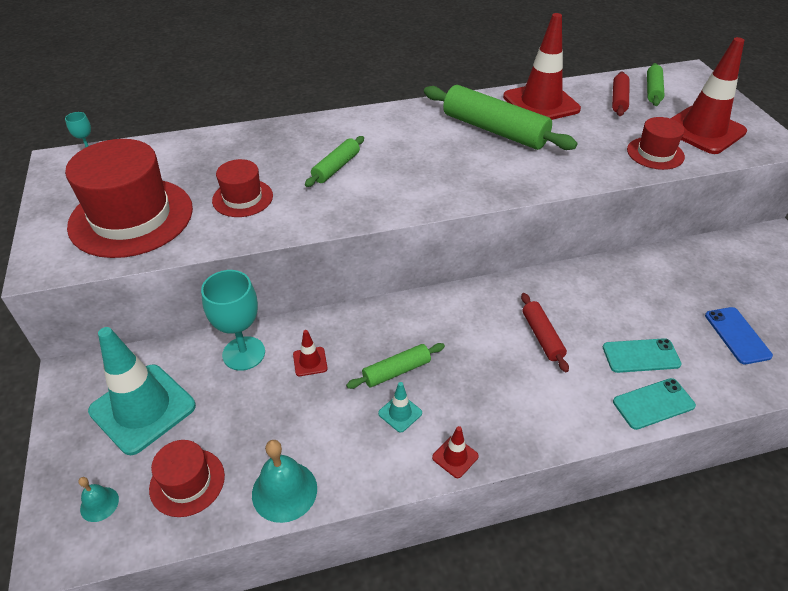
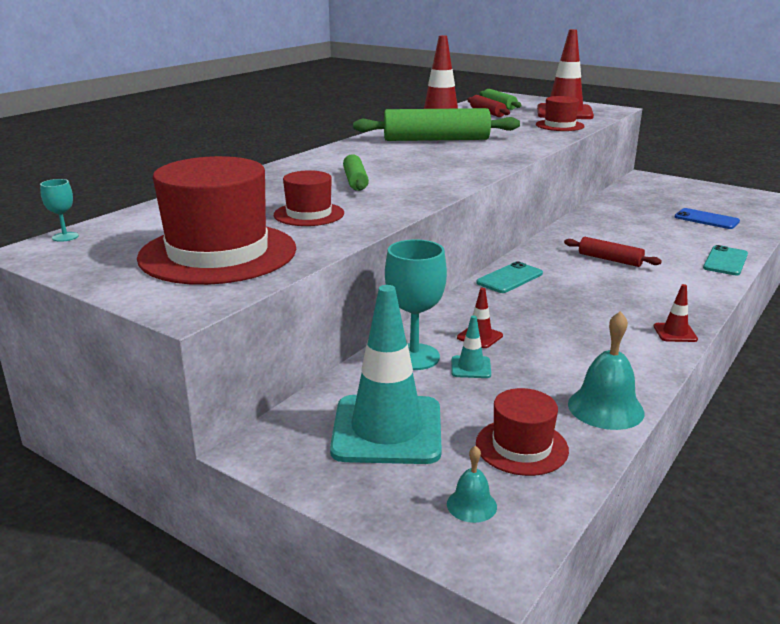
camera: 40 degrees left, 20 degrees down
green rolling pin [346,343,445,389] -> none
turquoise traffic cone [378,382,422,432] -> turquoise traffic cone moved to [452,315,491,378]
turquoise phone [603,338,682,373] -> turquoise phone moved to [476,261,543,293]

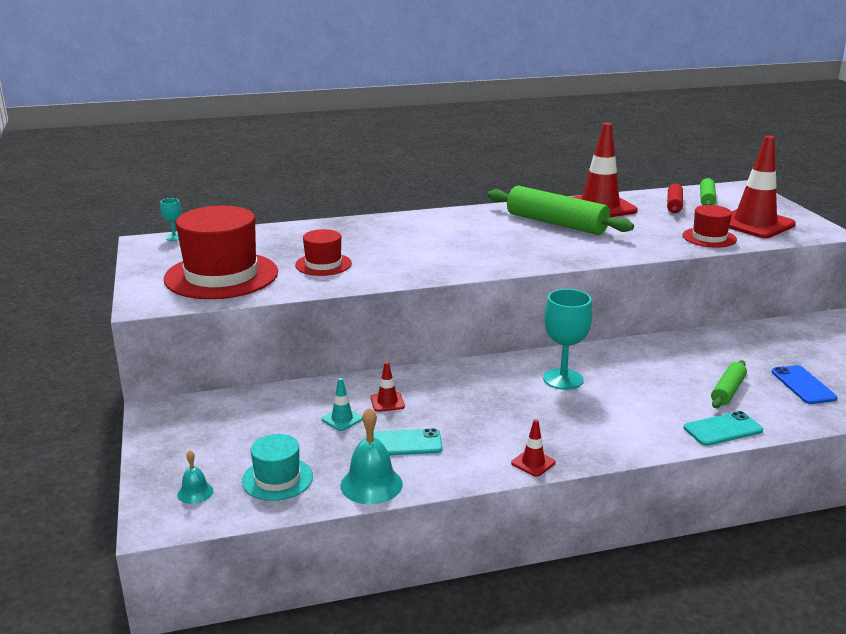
camera: 40 degrees right, 0 degrees up
turquoise traffic cone [330,285,442,464] -> none
green rolling pin [343,154,369,191] -> green rolling pin moved to [711,360,747,408]
turquoise goblet [385,240,447,370] -> turquoise goblet moved to [543,289,592,390]
turquoise phone [476,261,543,293] -> turquoise phone moved to [366,428,443,455]
red hat [476,388,569,476] -> turquoise hat [242,434,313,501]
red rolling pin [564,237,662,267] -> none

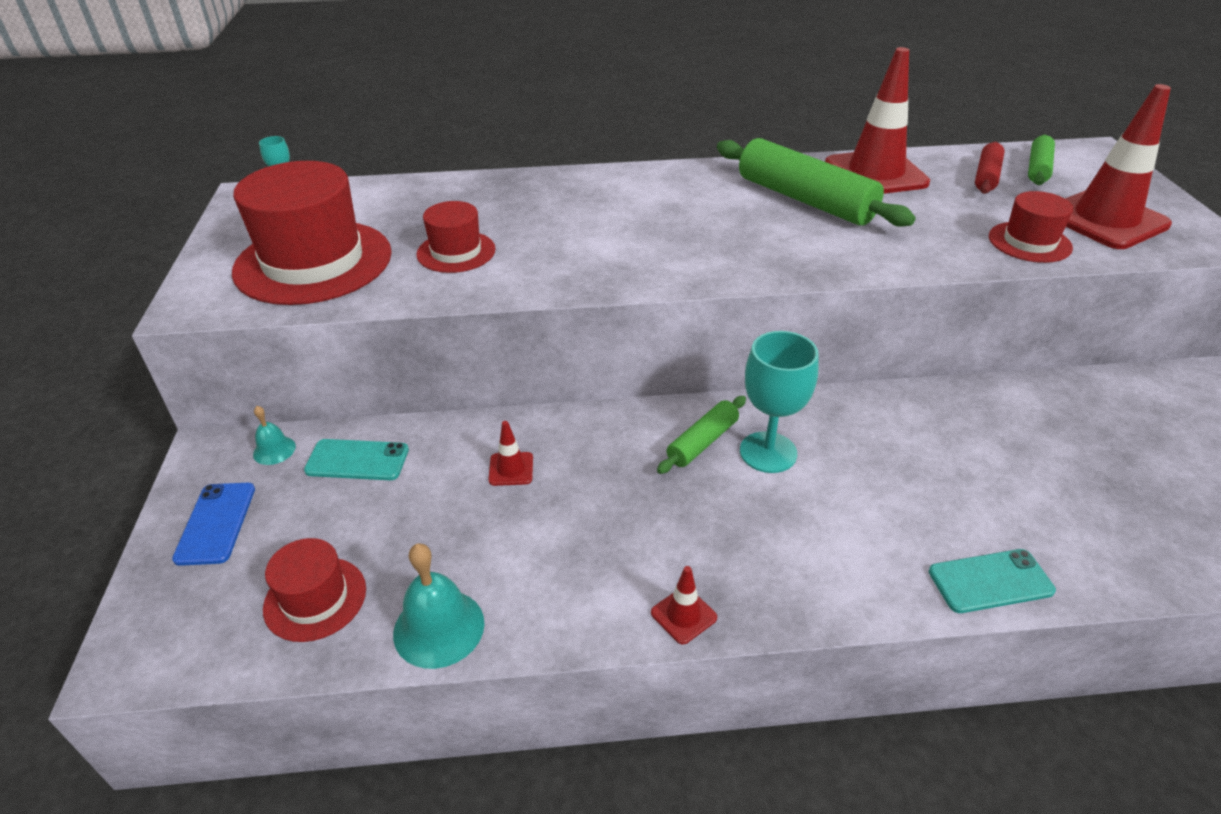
camera: 10 degrees right, 15 degrees up
turquoise bell [177,450,214,504] -> turquoise bell moved to [253,406,296,465]
turquoise hat [242,434,313,501] -> red hat [263,538,366,642]
turquoise traffic cone [322,378,362,431] -> none
turquoise phone [366,428,443,455] -> turquoise phone moved to [304,439,409,480]
green rolling pin [711,360,747,408] -> green rolling pin moved to [657,396,746,474]
blue phone [771,365,837,404] -> blue phone moved to [172,483,255,566]

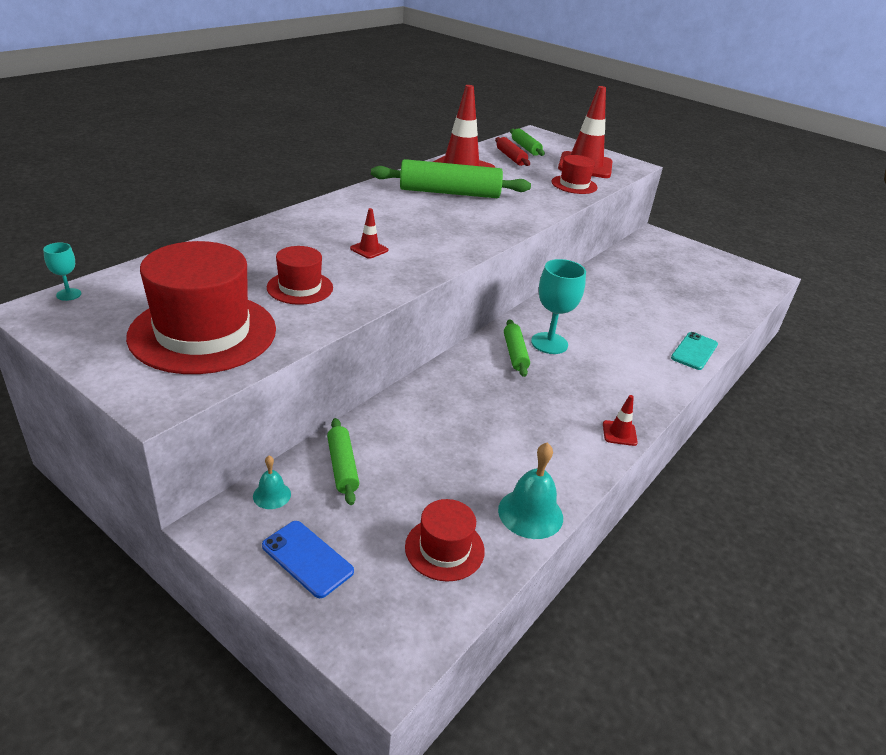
camera: 50 degrees left, 5 degrees down
turquoise phone [304,439,409,480] -> green rolling pin [327,418,359,505]
red traffic cone [488,421,533,486] -> red traffic cone moved to [350,208,388,259]

